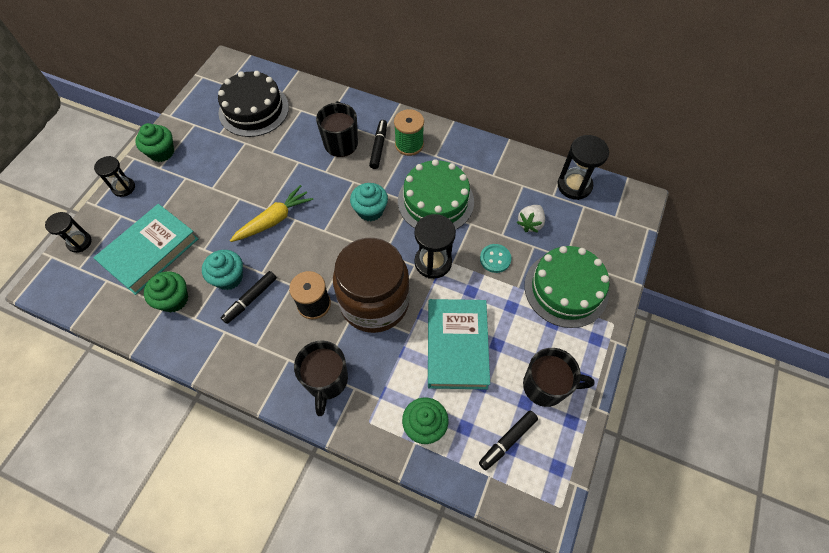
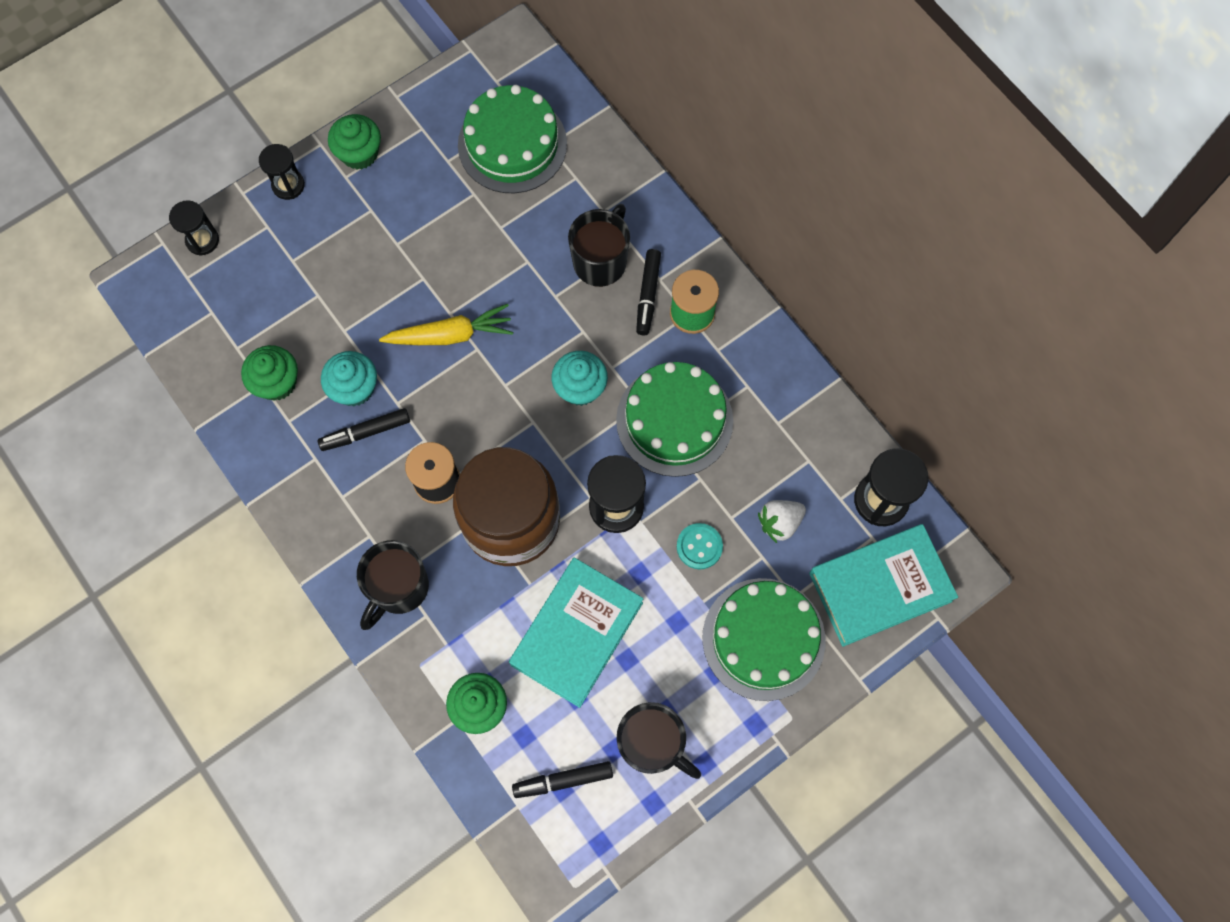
camera: 30 degrees right, 10 degrees up
turquoise book [93,204,198,295] -> turquoise book moved to [809,524,958,647]
black cake [218,71,289,137] -> green cake [458,85,567,193]
black marker [369,120,387,169] -> black marker turned 150 degrees clockwise [636,249,661,336]

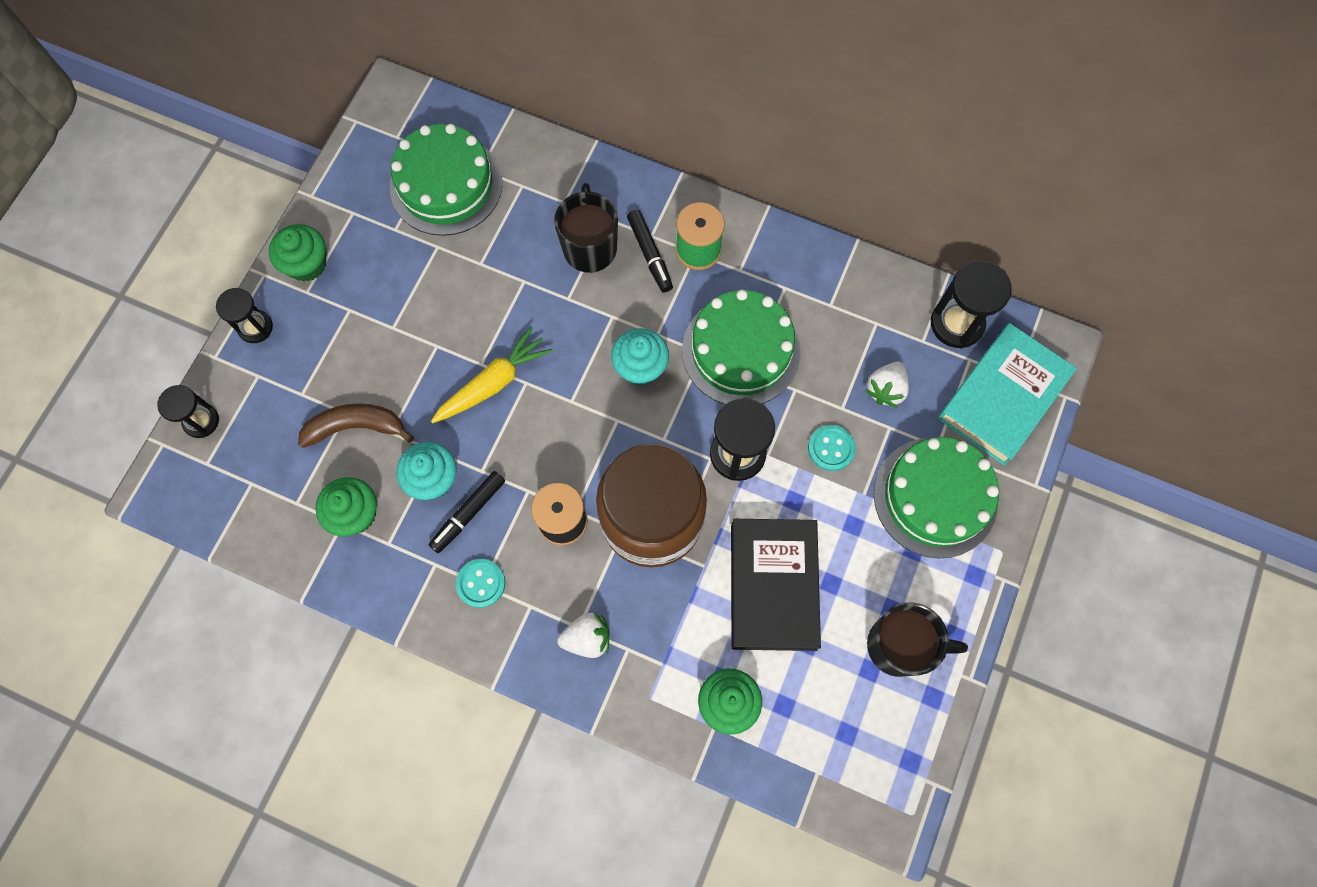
camera: 30 degrees left, 0 degrees up
black mug [357,540,429,630] -> white strawberry [557,613,609,658]
turquoise book [509,558,643,708] -> black book [731,519,821,651]
black marker [512,761,613,798] -> none
none -> brown banana [298,403,414,448]
none -> turquoise button [456,559,505,608]

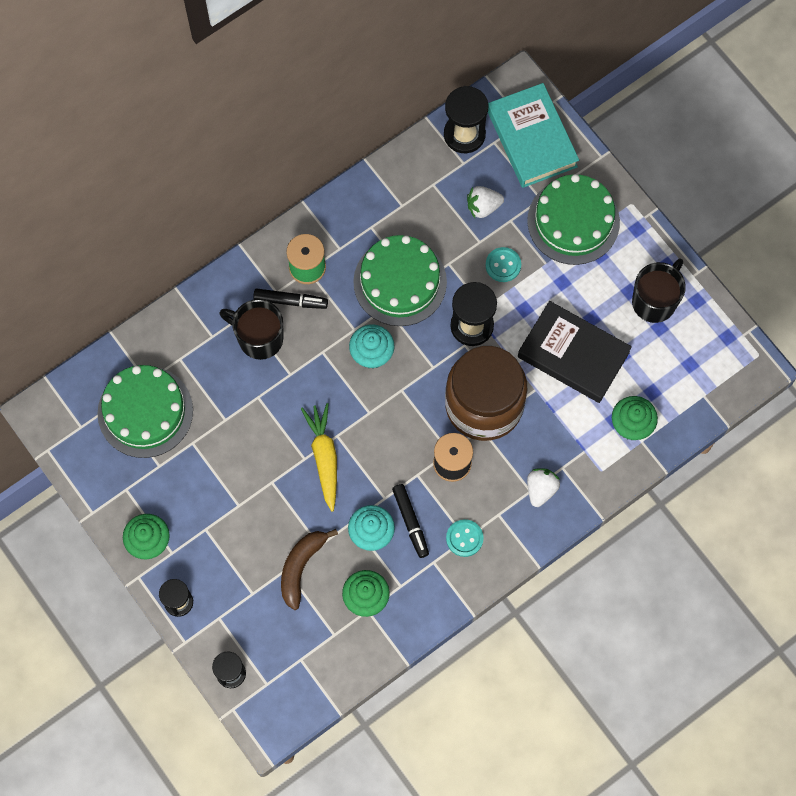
camera: 60 degrees left, 0 degrees up
white strawberry [865,362,909,408] -> white strawberry turned 105 degrees clockwise [467,186,504,218]

